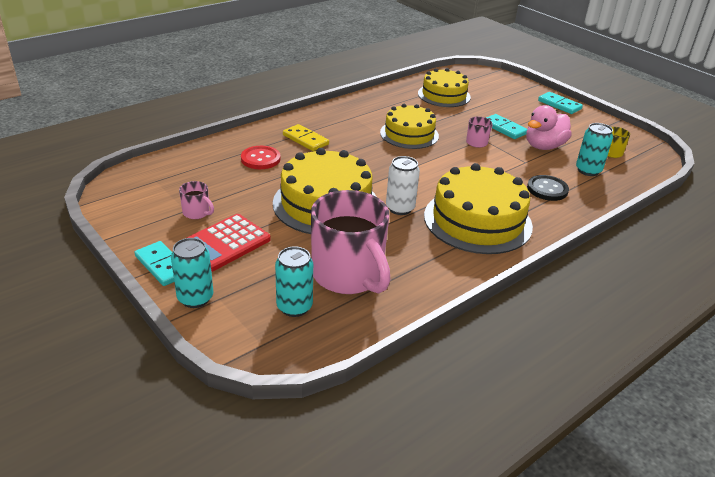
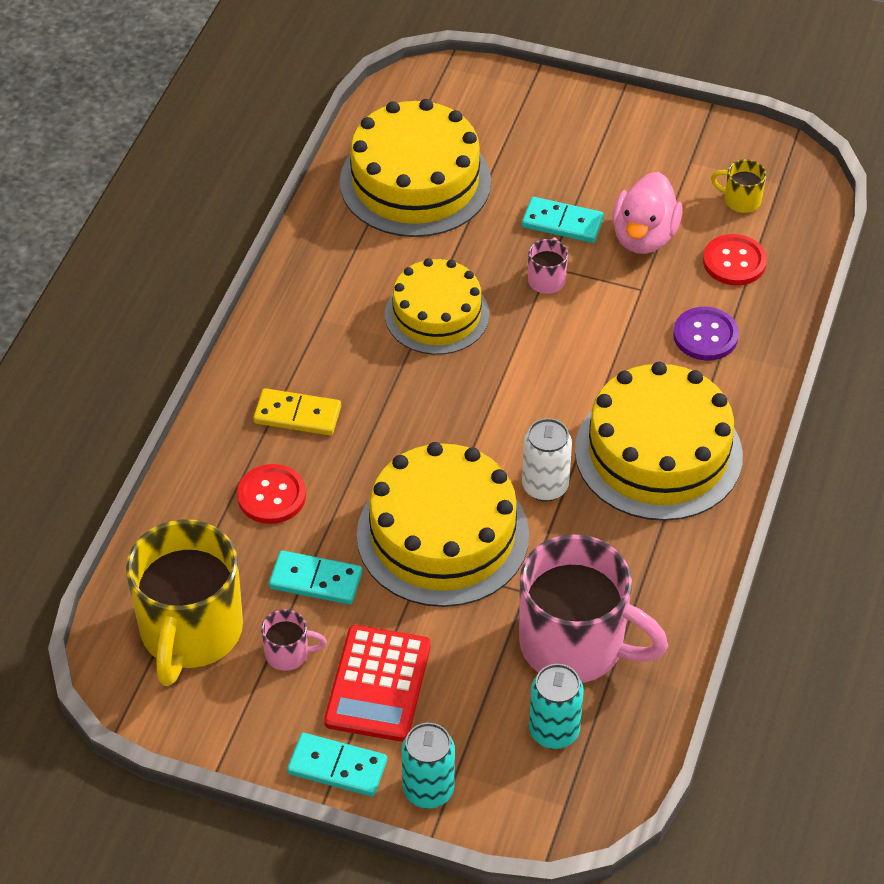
camera: 30 degrees left, 15 degrees up
yellow cake [418,68,471,107] -> yellow cake [340,99,491,237], size x1.52
black button [527,175,569,201] -> purple button [673,307,739,361]
turquoise domino [538,92,583,114] -> turquoise domino moved to [269,551,362,604]
turquoise can [576,123,613,176] -> red button [703,234,767,286]
none -> yellow mug [126,519,243,686]

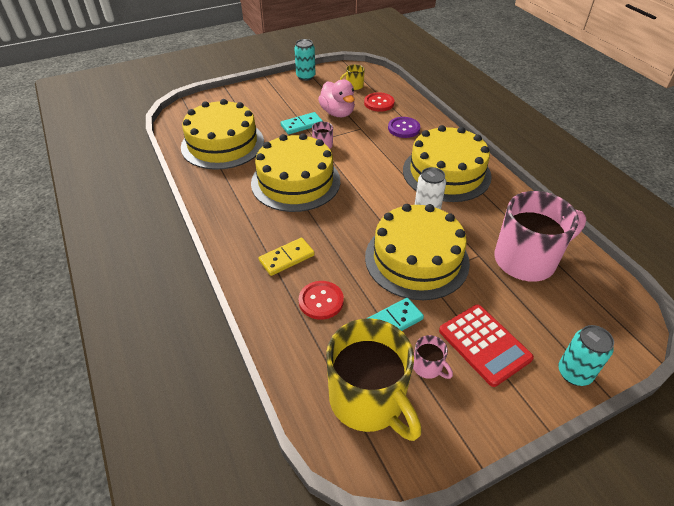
camera: 45 degrees left, 5 degrees down
pink mug [261,609,327,671] -> pink mug turned 90 degrees clockwise [413,335,453,379]
turquoise domino [287,733,387,796] -> none
yellow cake [385,258,489,355] -> yellow cake [251,133,340,212], size x1.52
turquoise can [529,664,584,749] -> turquoise can moved to [294,39,315,81]

